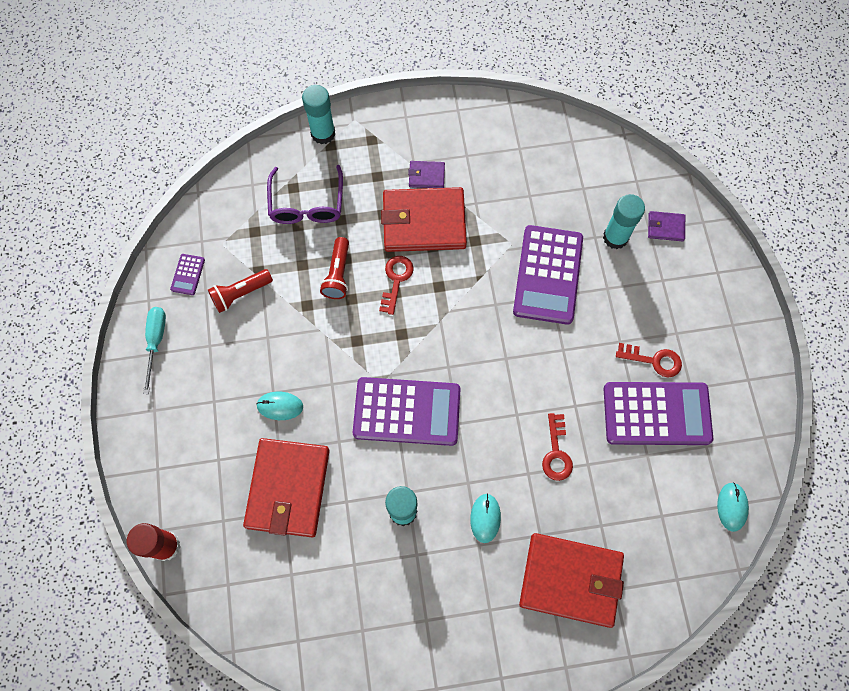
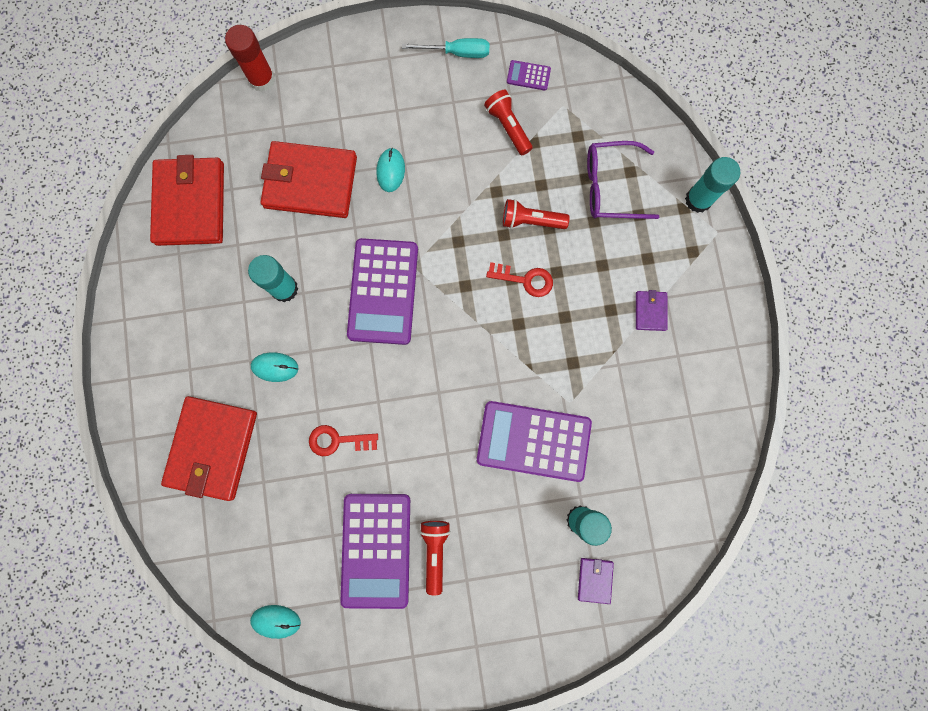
camera: 90 degrees right, 10 degrees up
red wallet [381,187,467,252] -> red wallet moved to [150,155,224,246]
red key [616,343,682,377] -> red flashlight [419,521,451,595]

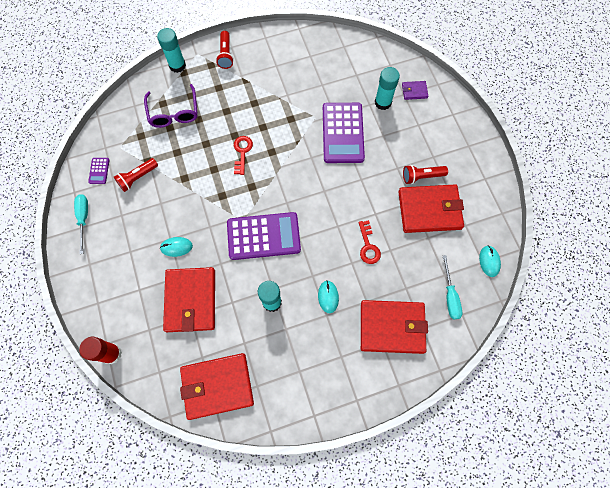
camera: 100 degrees left, 10 degrees down
purple calculator [340,494,410,609] -> red wallet [398,184,464,233]
red flashlight [503,199,569,229] -> red flashlight moved to [216,31,234,69]
purple wallet [636,290,667,331] -> none
none -> turquoise screwdriver [443,255,462,319]

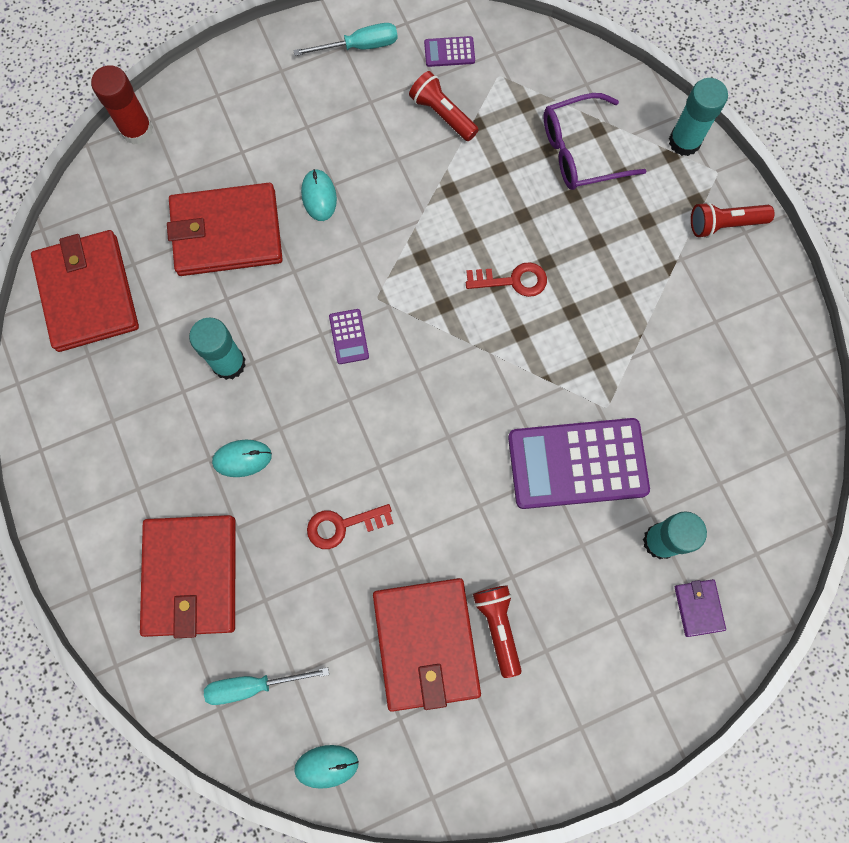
camera: 85 degrees right, 5 degrees up
purple calculator [227,212,301,260] -> purple calculator [329,309,369,364], size x0.42

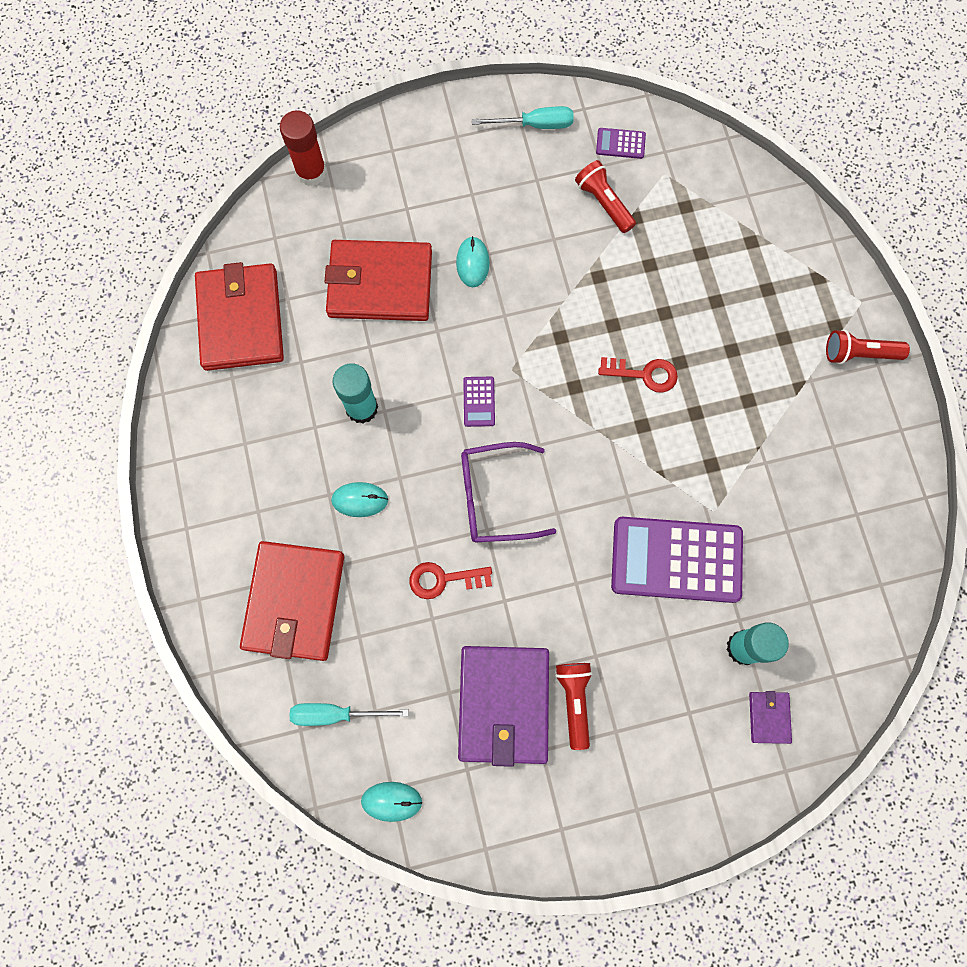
camera: 10 degrees right, 0 degrees up
red wallet [373,578,481,712] -> purple wallet [458,646,549,767]
purple glasses [543,93,647,190] -> purple glasses moved to [461,442,556,543]
turquoise glue stick [669,78,728,156] -> none

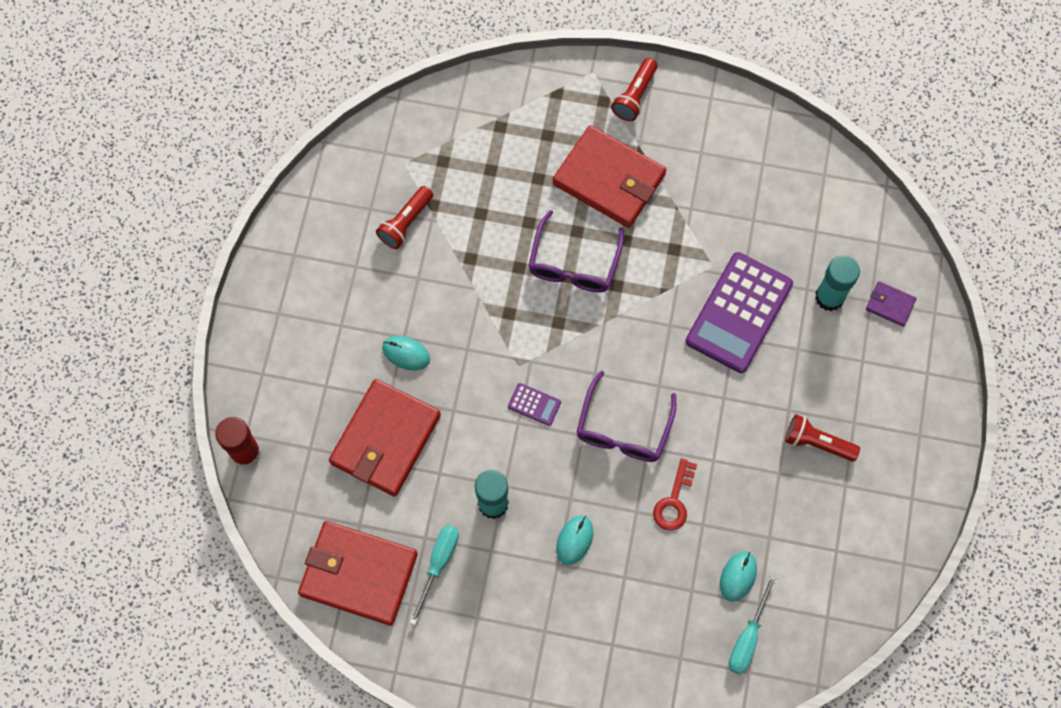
camera: 65 degrees left, 5 degrees down
red wallet [240,541,344,661] -> red wallet moved to [553,125,666,228]
turquoise mouse [361,782,422,822] -> turquoise mouse moved to [720,552,757,602]
purple wallet [458,646,549,767] -> none
turquoise screwdriver [472,106,574,129] -> turquoise screwdriver moved to [409,525,459,625]
red flashlight [575,160,636,233] -> red flashlight turned 45 degrees counterclockwise [376,186,433,249]
purple calculator [596,128,646,159] -> none
red key [598,357,678,393] -> purple glasses [528,210,624,293]

